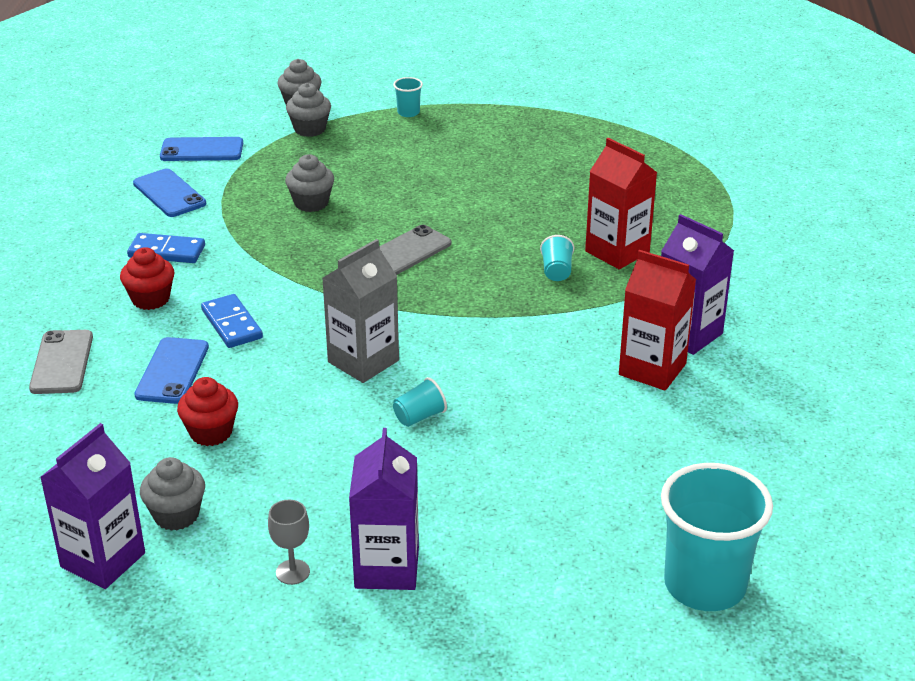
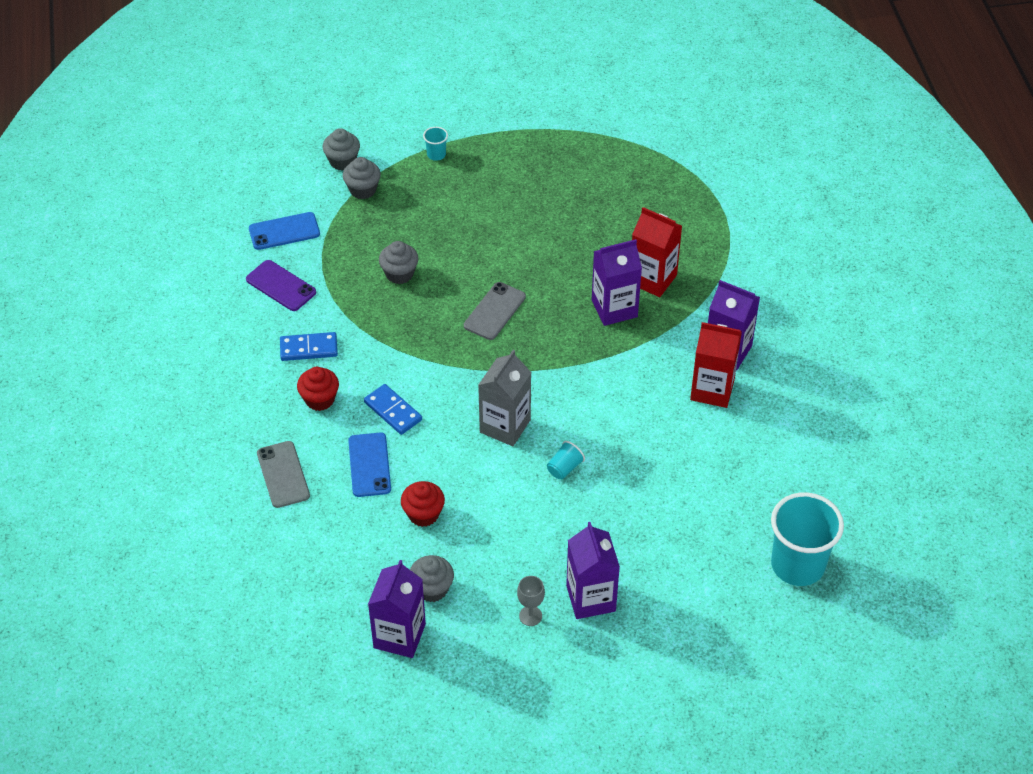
camera: 15 degrees left, 15 degrees up
blue phone [133,168,206,217] -> purple phone [246,260,316,311]
turquoise cup [540,235,574,281] -> purple carton [592,239,642,326]

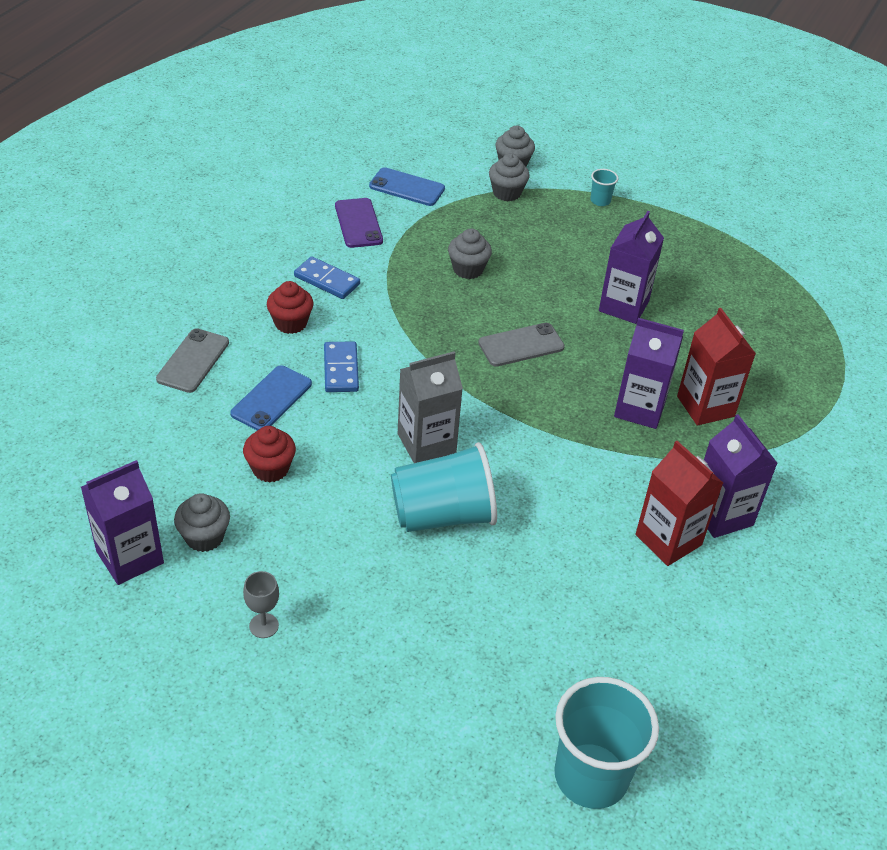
camera: 35 degrees right, 5 degrees down
turquoise cup [547,441,585,479] -> turquoise cup [391,442,497,532], size x2.37
purple carton [566,522,620,619] -> purple carton moved to [599,211,664,324]

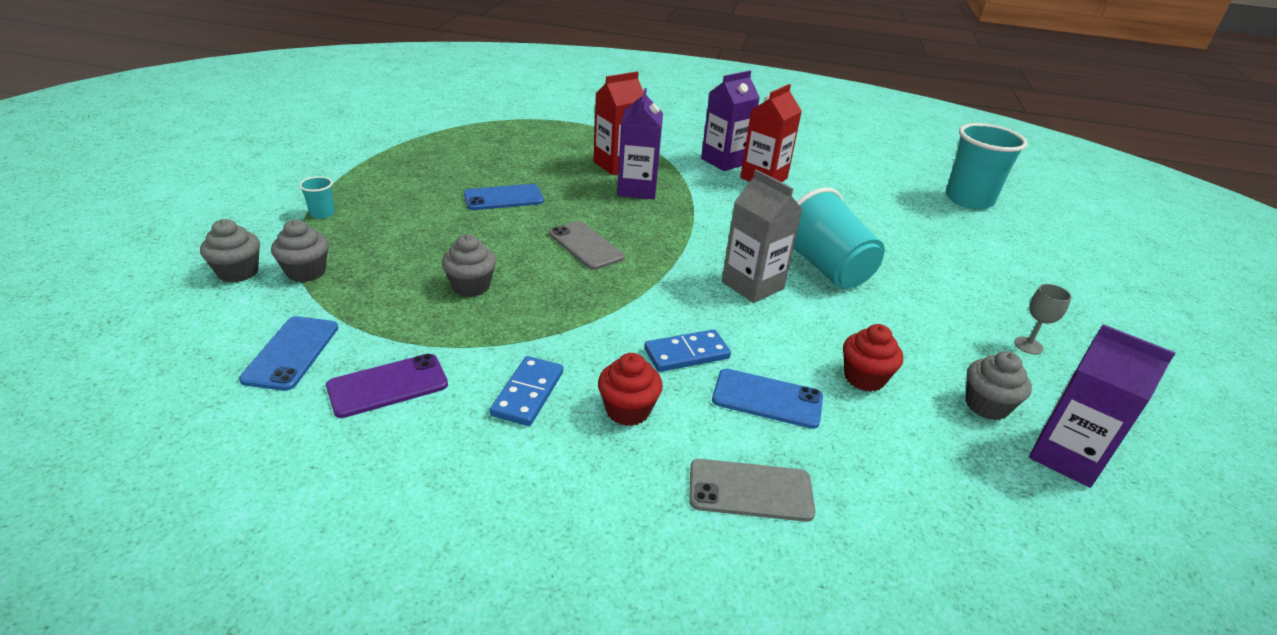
camera: 105 degrees left, 10 degrees down
purple carton [599,211,664,324] -> blue phone [464,184,544,210]

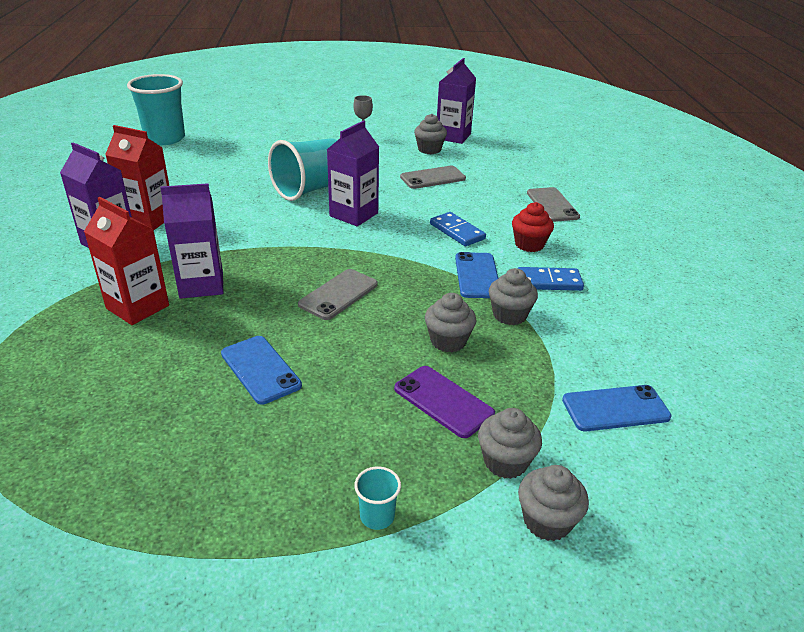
camera: 105 degrees left, 0 degrees up
purple phone [326,354,448,418] -> purple phone moved to [394,366,495,438]
blue phone [712,369,823,429] -> blue phone moved to [455,252,499,298]
grey carton [722,169,803,303] -> purple carton [327,121,379,226]
red cupcake [843,324,903,392] -> grey phone [400,166,466,189]
none -> grey cupcake [489,268,538,325]

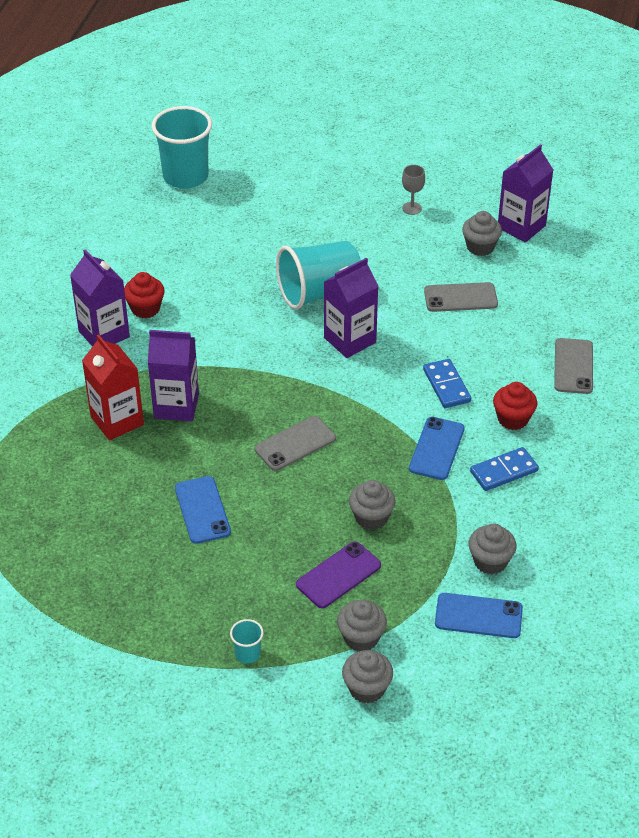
camera: 20 degrees right, 10 degrees up
red carton [105,125,169,230] -> red cupcake [124,272,165,318]
purple phone [394,366,495,438] -> purple phone turned 75 degrees clockwise [296,542,381,608]
grey cupcake [489,268,538,325] -> grey cupcake moved to [469,524,517,575]
blue domino [518,267,584,291] -> blue domino turned 45 degrees counterclockwise [470,447,539,491]

